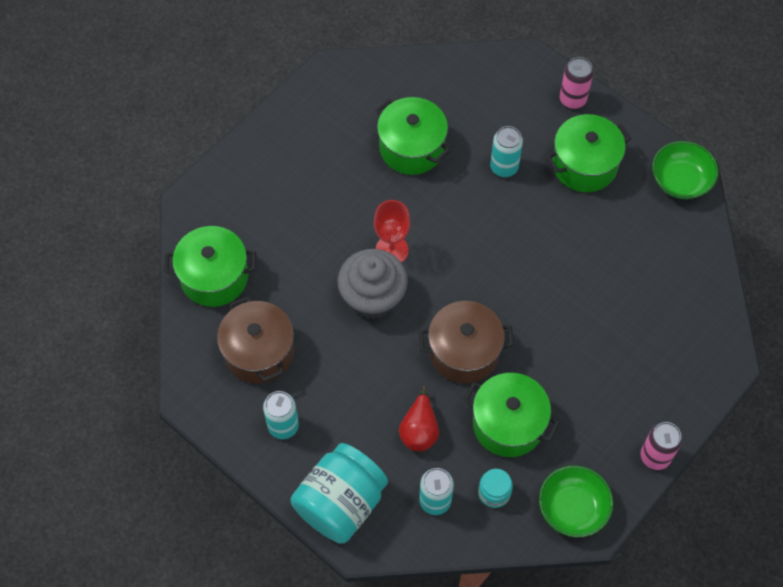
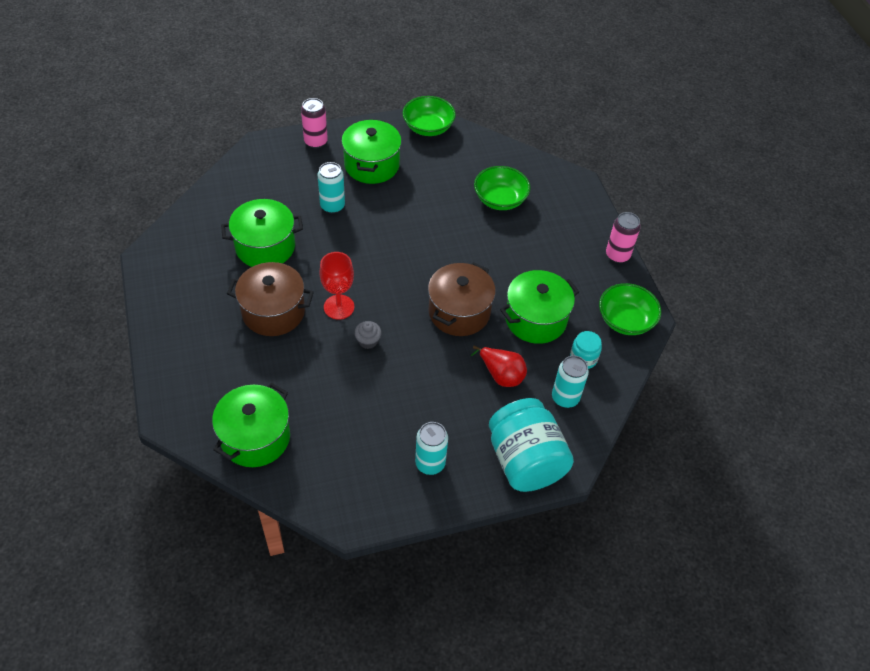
camera: 60 degrees left, 10 degrees down
brown pot [217,296,294,384] -> brown pot moved to [227,262,314,336]
grey cupcake [338,249,408,319] -> grey cupcake [354,321,382,349], size x0.42
none -> green bowl [474,166,530,210]

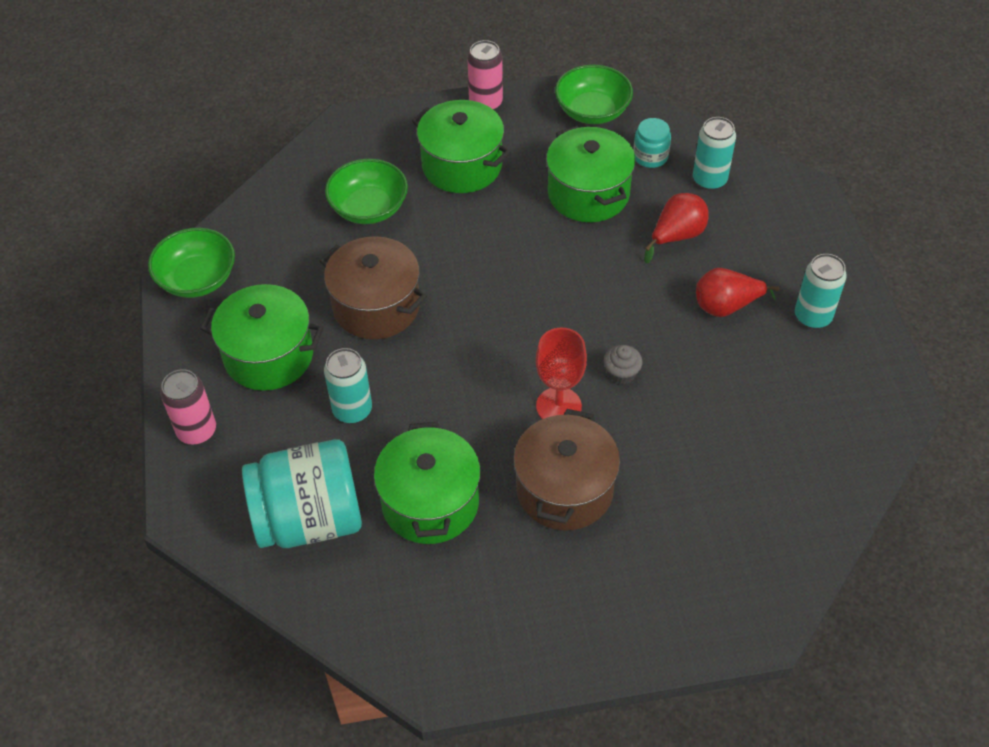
camera: 80 degrees left, 0 degrees up
green pot [212,383,290,467] -> green pot moved to [412,100,511,193]
brown pot [428,262,496,336] -> brown pot moved to [320,236,427,339]
turquoise jar [489,398,574,492] -> turquoise jar moved to [242,439,362,548]
none -> red pear [696,268,779,317]

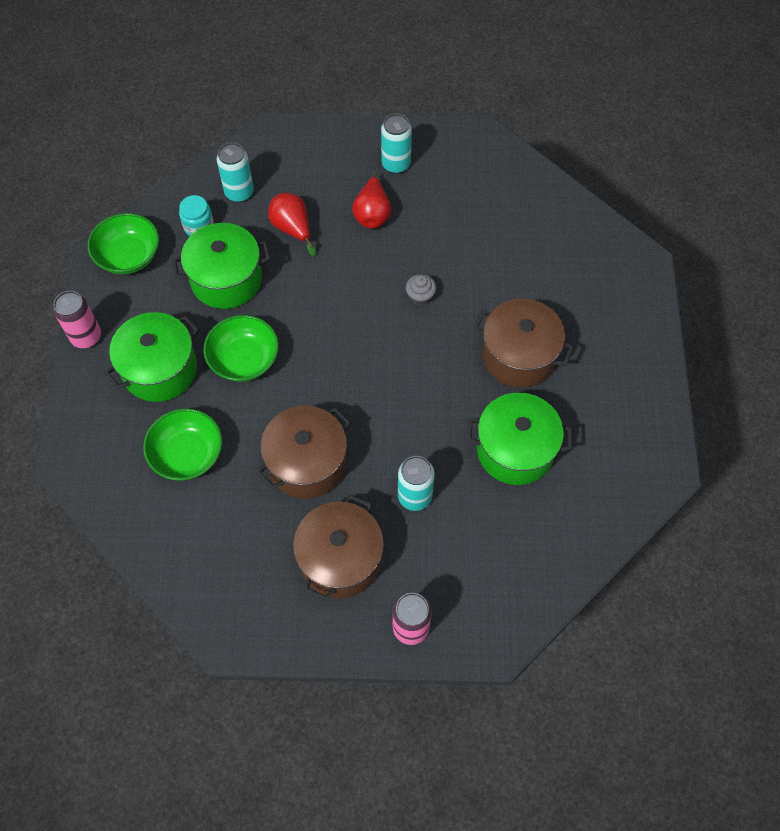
camera: 80 degrees left, 10 degrees up
green bowl [148,228,235,298] -> green bowl moved to [203,315,279,382]
green pot [200,284,323,391] -> brown pot [293,495,384,601]
turquoise jar [242,439,362,548] -> none
red goblet [536,328,587,419] -> none

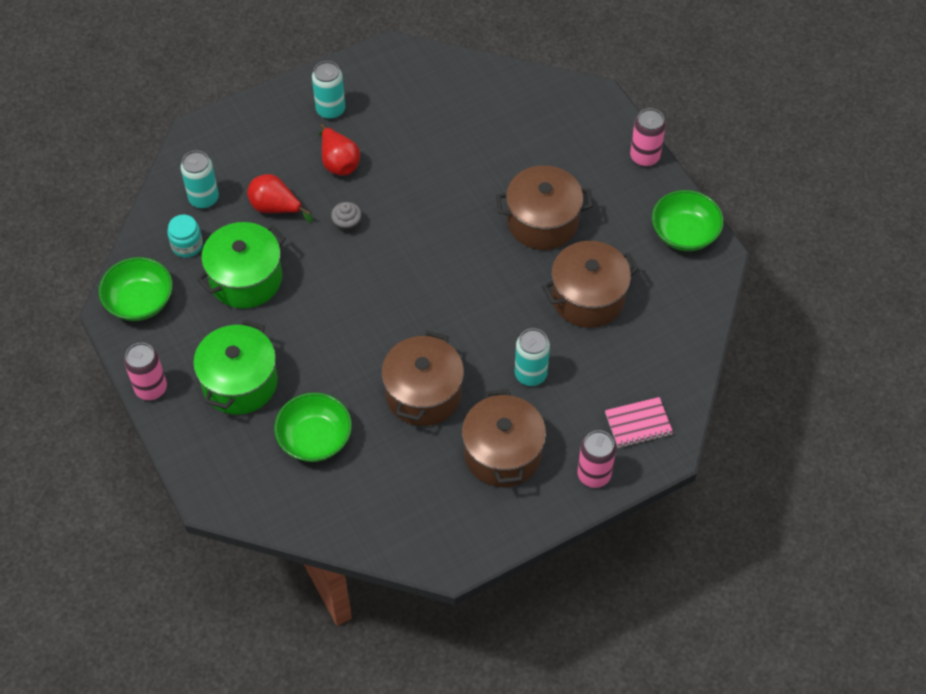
camera: 30 degrees left, 5 degrees down
green bowl [203,315,279,382] -> green bowl moved to [652,190,724,251]
grey cupcake [406,274,436,306] -> grey cupcake moved to [331,202,362,233]
green pot [467,393,573,485] -> brown pot [542,241,639,328]
none -> pink notebook [605,397,673,448]
none -> pink can [630,108,666,167]

